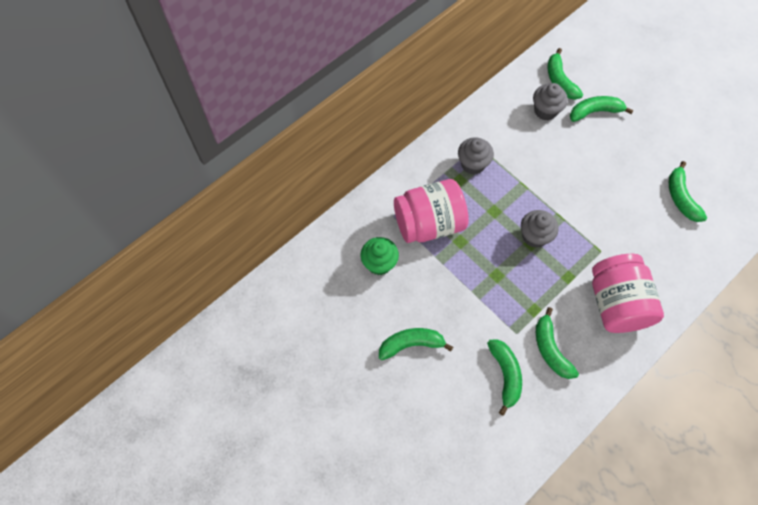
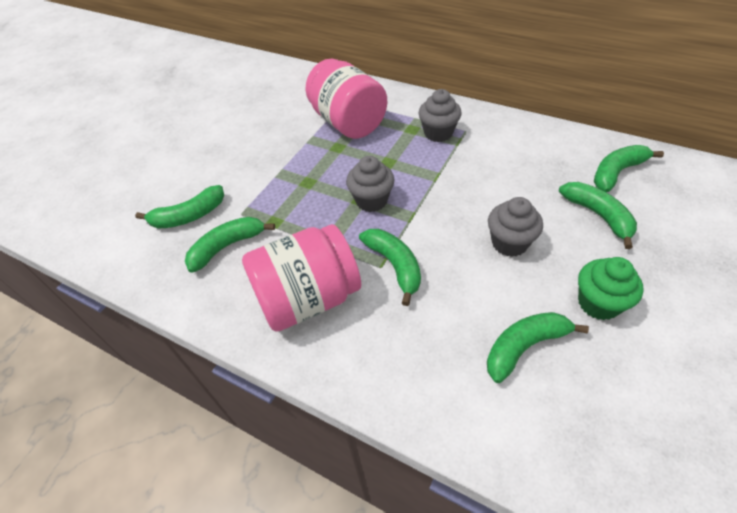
camera: 75 degrees right, 15 degrees down
green cupcake [360,237,399,275] -> green cupcake moved to [578,257,644,320]
green banana [379,328,453,360] -> green banana moved to [359,229,421,306]
grey cupcake [533,83,568,120] -> grey cupcake moved to [488,197,543,257]

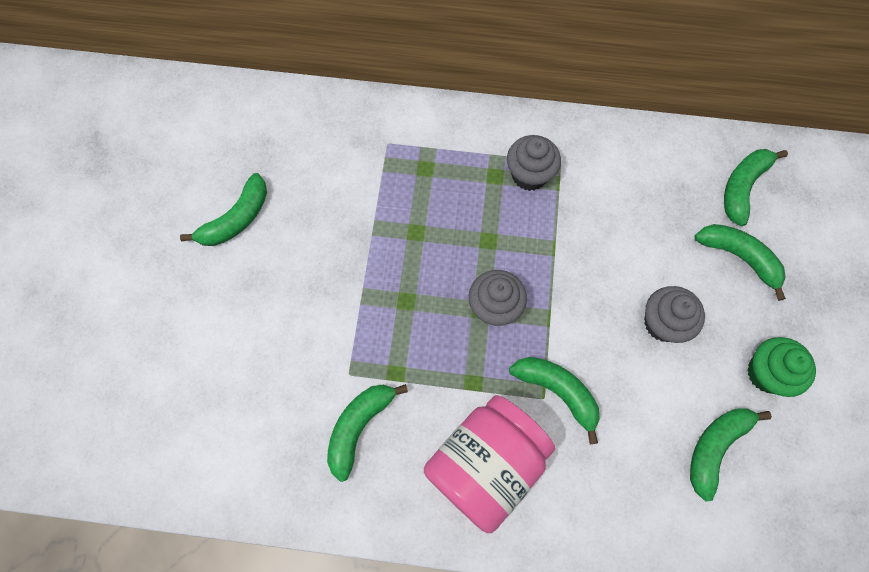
camera: 25 degrees left, 20 degrees up
green banana [135,185,224,229] -> green banana moved to [180,173,267,246]
pink jar [306,59,387,139] -> none

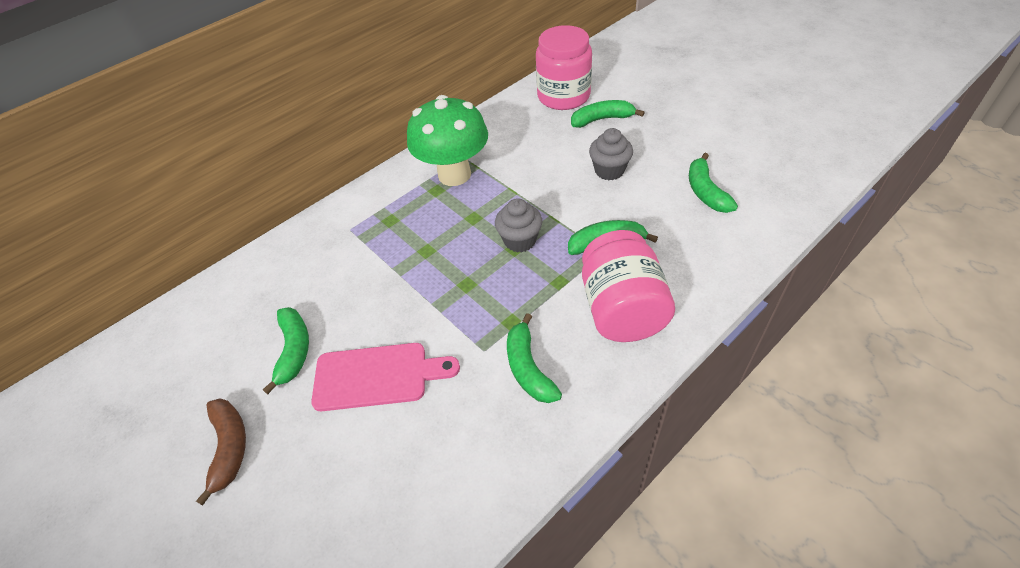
camera: 45 degrees left, 20 degrees down
grey cupcake [507,135,561,191] -> green mushroom [407,95,488,186]
green banana [724,149,788,226] -> pink jar [536,25,592,110]
green cupcake [747,337,816,397] -> none
none -> brown banana [196,398,246,506]
none -> pink cutting board [311,343,460,411]

